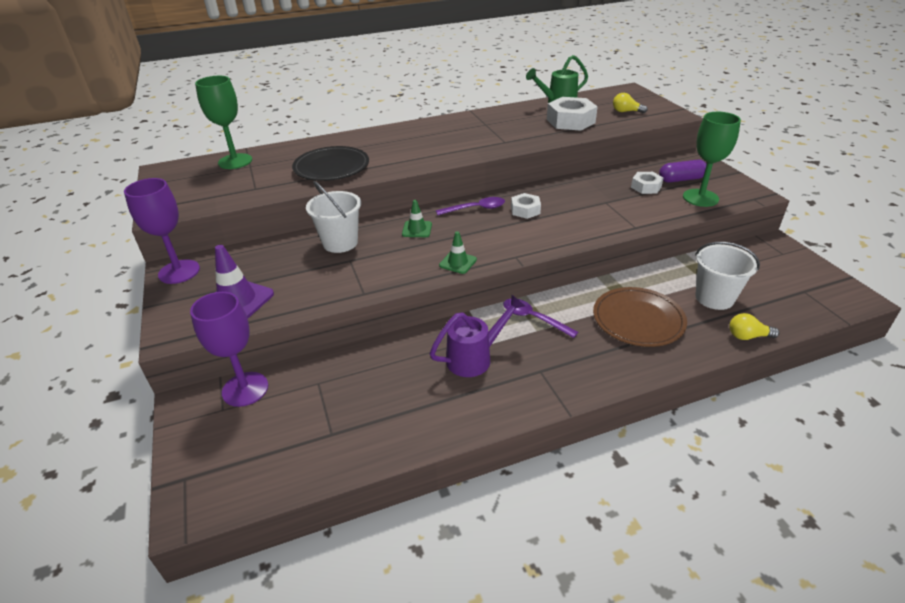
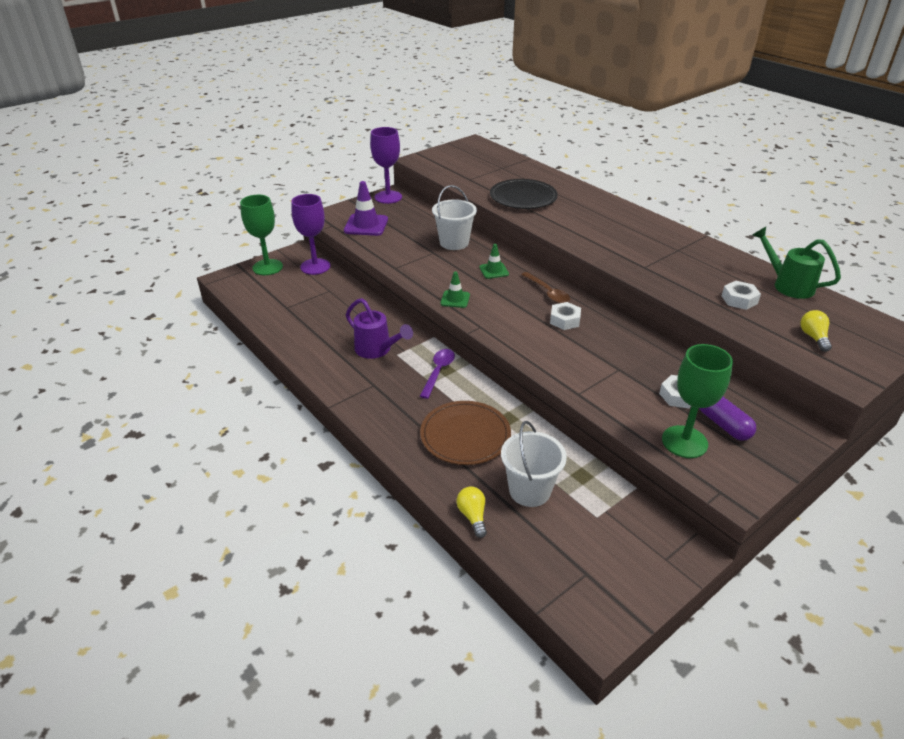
camera: 70 degrees right, 0 degrees up
green goblet [195,76,252,169] -> green goblet moved to [240,195,283,275]
purple spoon [436,197,505,215] -> brown spoon [521,272,570,303]
white nut [547,97,598,131] -> white nut [722,281,761,310], size x0.57

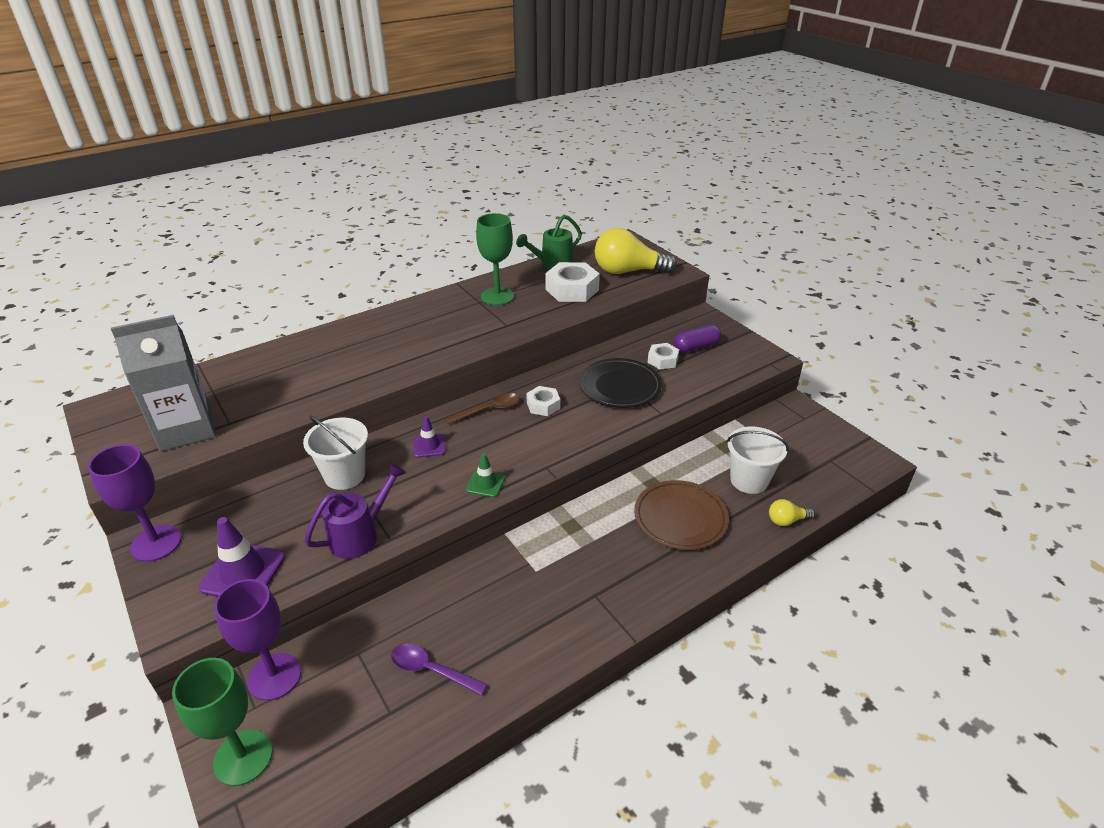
camera: 85 degrees left, 0 degrees up
purple watering can [346,298,413,359] -> purple watering can moved to [304,463,406,559]
purple spoon [420,349,455,399] -> purple spoon moved to [391,644,488,696]
green traffic cone [479,244,509,279] -> purple traffic cone [413,416,446,458]
black plate [490,179,558,209] -> black plate moved to [579,358,662,408]
green goblet [662,344,733,458] -> green goblet moved to [476,213,515,305]
white nut [722,281,761,310] -> white nut [545,262,600,302], size x1.75
yellow light bulb [800,310,832,352] -> yellow light bulb [595,228,677,274], size x2.21
none -> grey carton [111,315,216,451]

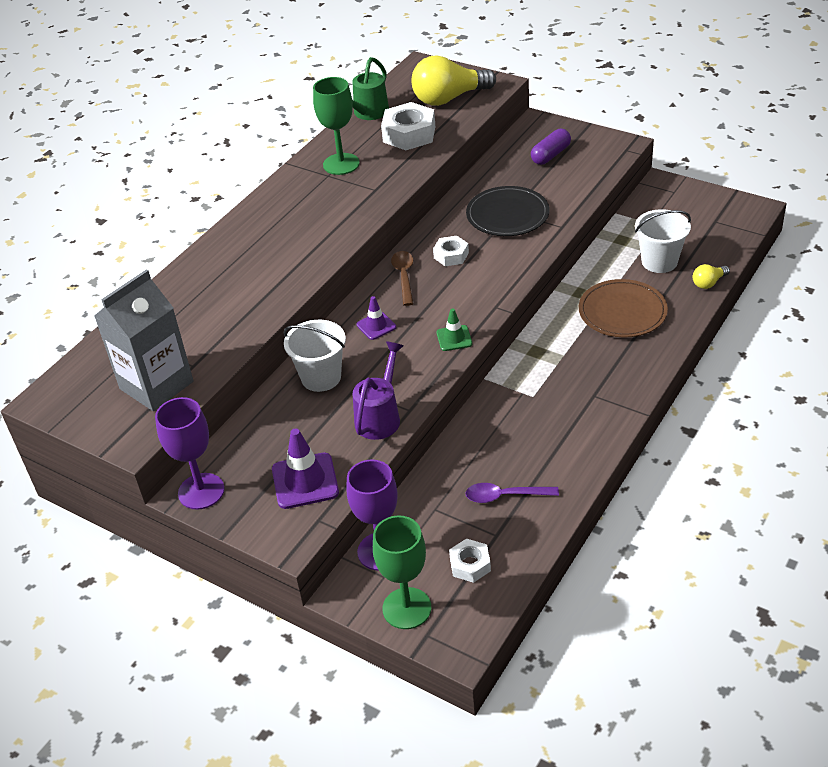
camera: 20 degrees left, 5 degrees up
brown spoon [445,393,520,424] -> brown spoon turned 45 degrees counterclockwise [391,251,413,306]
white nut [647,343,679,370] -> white nut moved to [449,538,491,583]

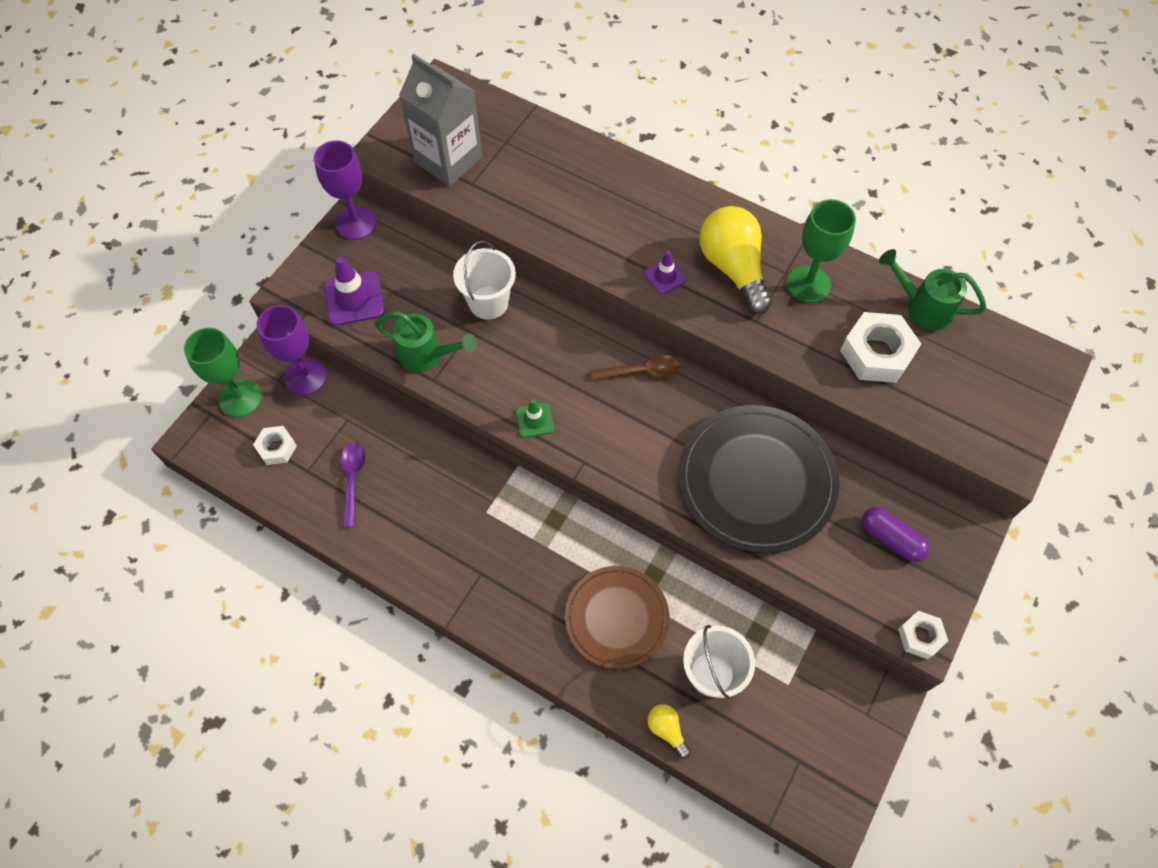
camera: 85 degrees right, 20 degrees up
purple watering can [353,341,404,440] -> green watering can [375,311,477,372]
purple traffic cone [357,296,396,340] -> purple traffic cone moved to [644,251,687,295]
yellow light bulb [411,55,496,106] -> yellow light bulb moved to [699,206,772,314]
white nut [433,236,469,266] -> white nut moved to [898,611,948,659]
black plate [466,186,550,236] -> black plate [678,405,840,553], size x1.55

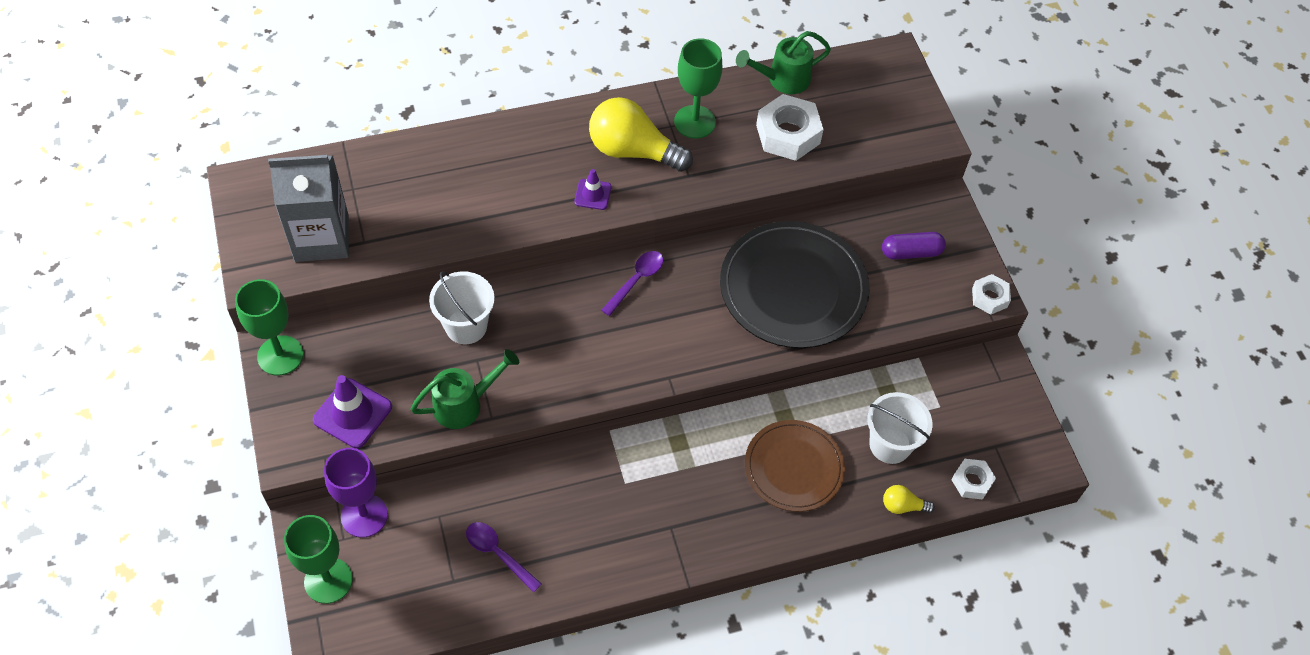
camera: 50 degrees left, 5 degrees down
white nut [253,426,297,465] -> white nut moved to [951,459,996,500]
purple goblet [314,140,376,240] -> green goblet [235,279,303,376]
green traffic cone [516,399,554,438] -> none
brown spoon [591,355,680,380] -> purple spoon [601,251,663,316]

